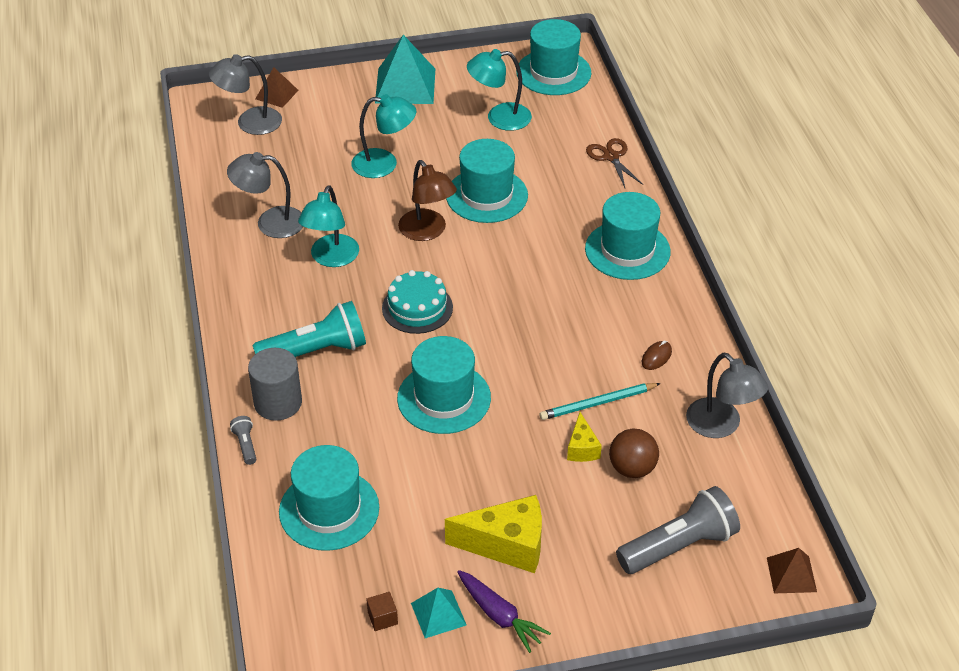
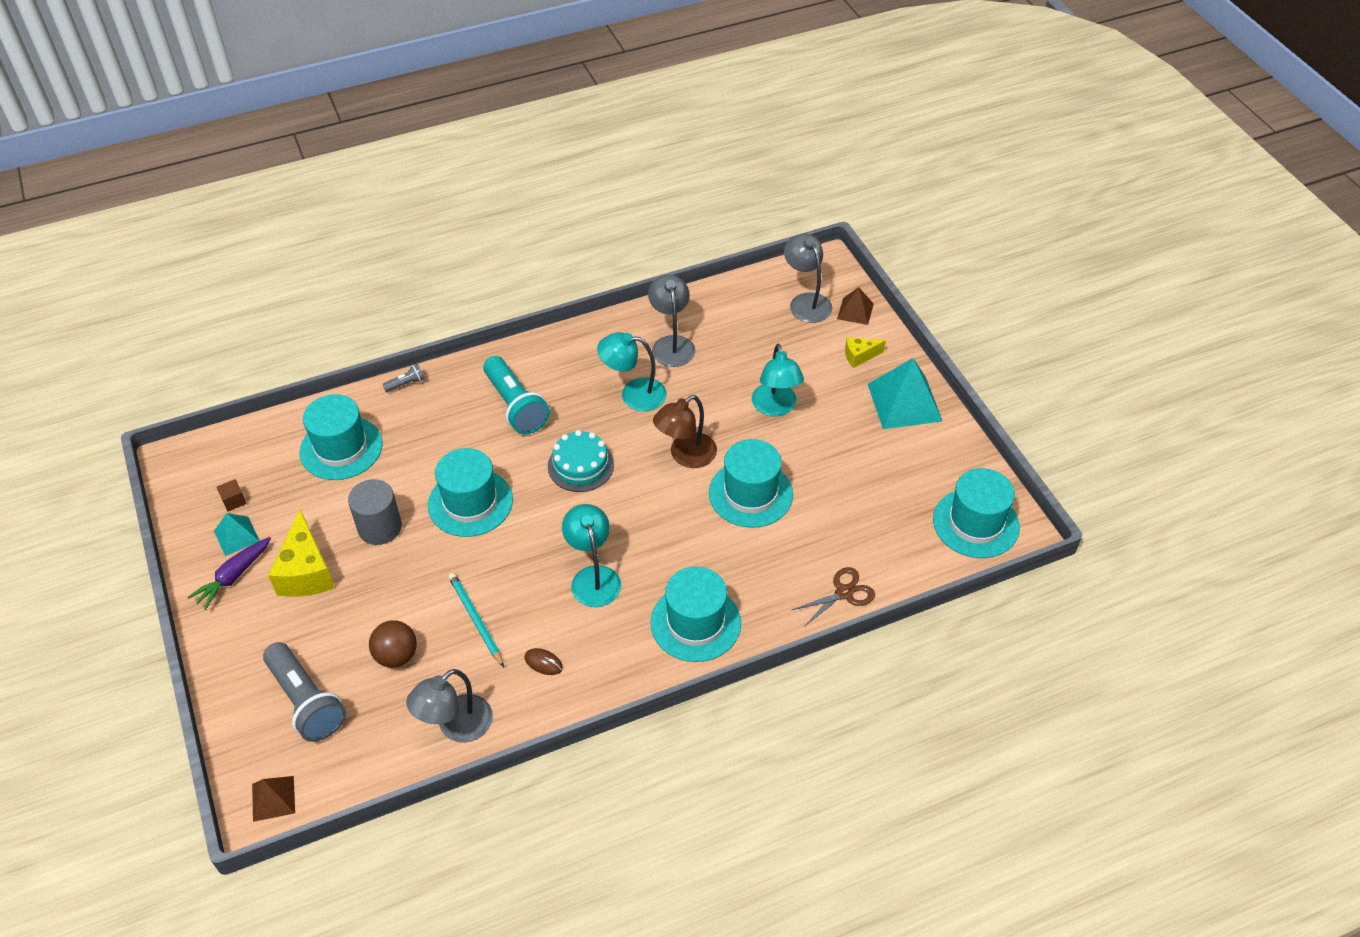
camera: 80 degrees right, 5 degrees up
grey cylinder [248,348,302,421] -> grey cylinder moved to [348,479,402,545]
turquoise lamp [467,49,532,131] -> turquoise lamp moved to [562,504,621,607]
yellow cheese [567,412,602,462] -> yellow cheese moved to [845,338,886,368]

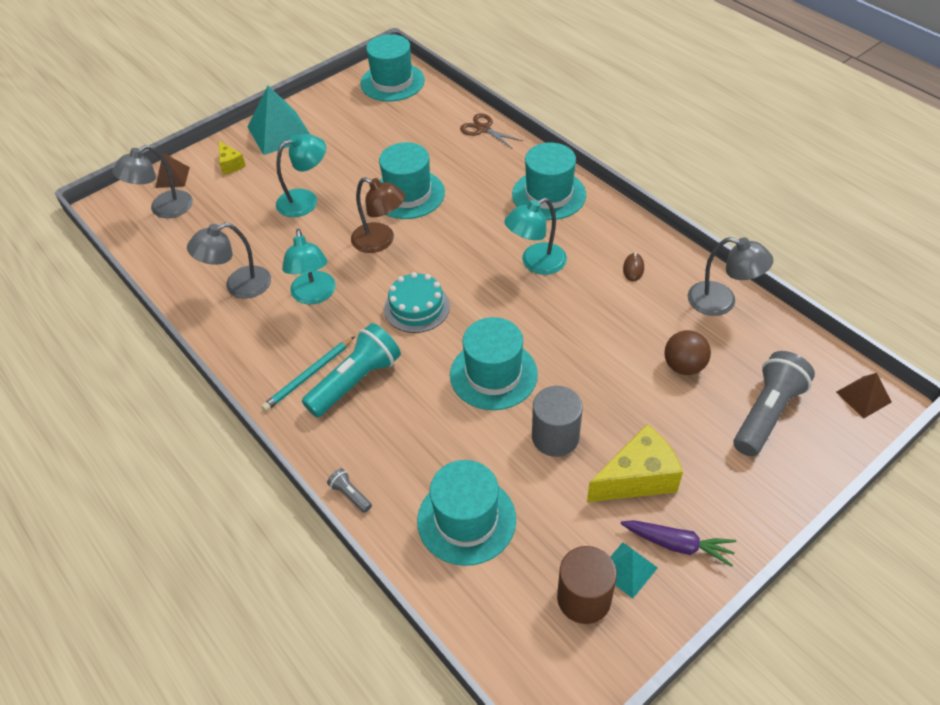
camera: 105 degrees left, 0 degrees up
brown cube [217,479,246,511] -> brown cylinder [557,546,617,624]
turquoise pencil [448,573,504,667] -> turquoise pencil moved to [262,336,355,411]

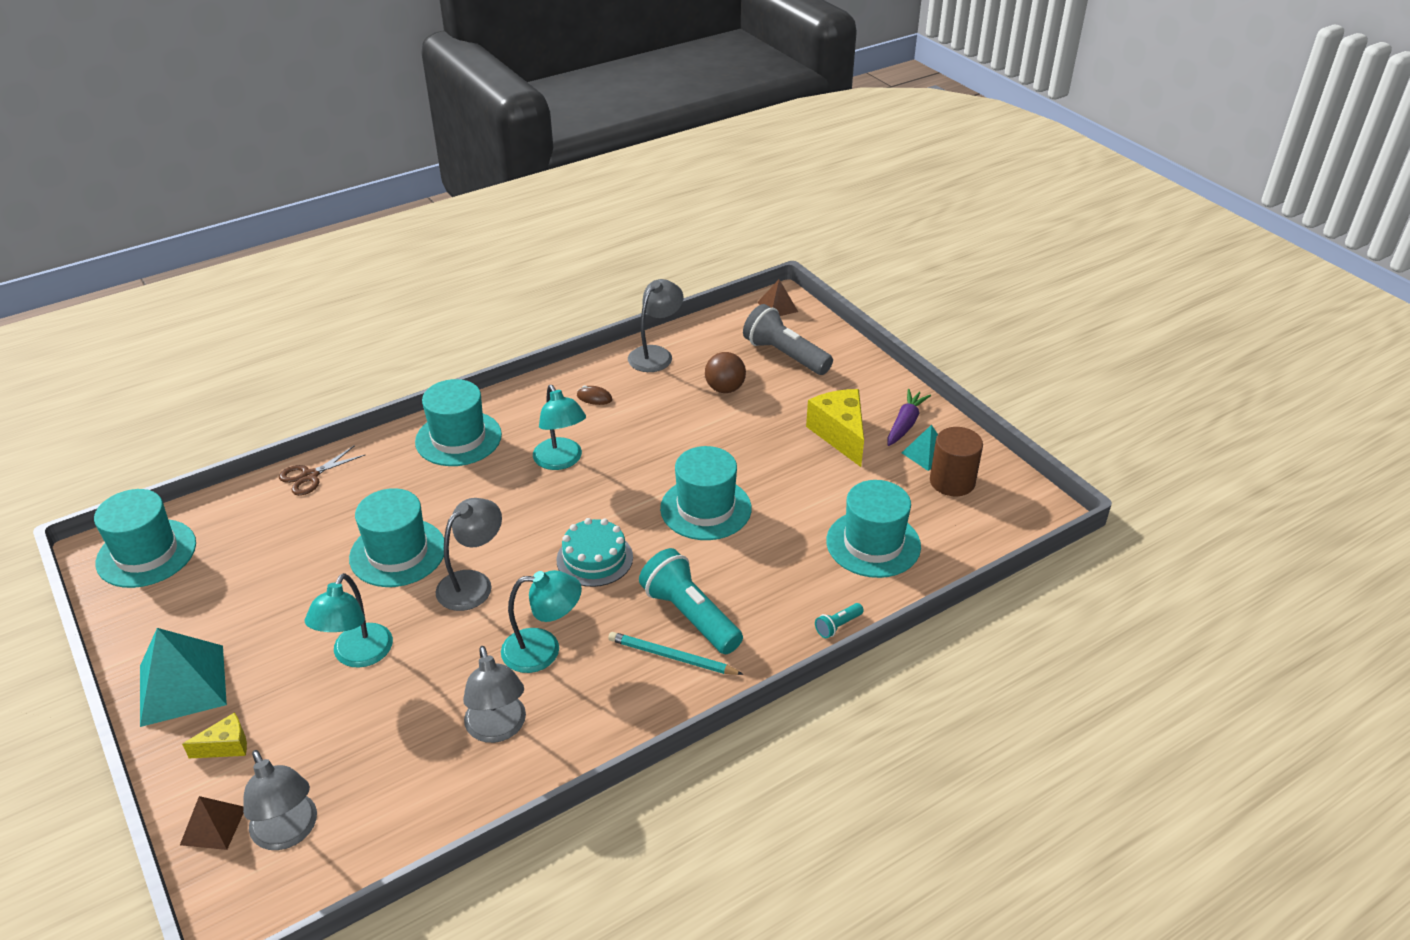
camera: 85 degrees left, 10 degrees down
turquoise pencil [262,336,355,411] -> turquoise pencil turned 150 degrees clockwise [608,632,744,675]
turquoise lamp [276,134,326,217] -> turquoise lamp turned 150 degrees counterclockwise [305,573,393,668]
grey flashlight [327,468,372,513] -> turquoise flashlight [815,603,864,638]
brown lamp [351,177,406,253] -> grey lamp [435,498,502,611]
grey cylinder [532,386,583,457] -> none

